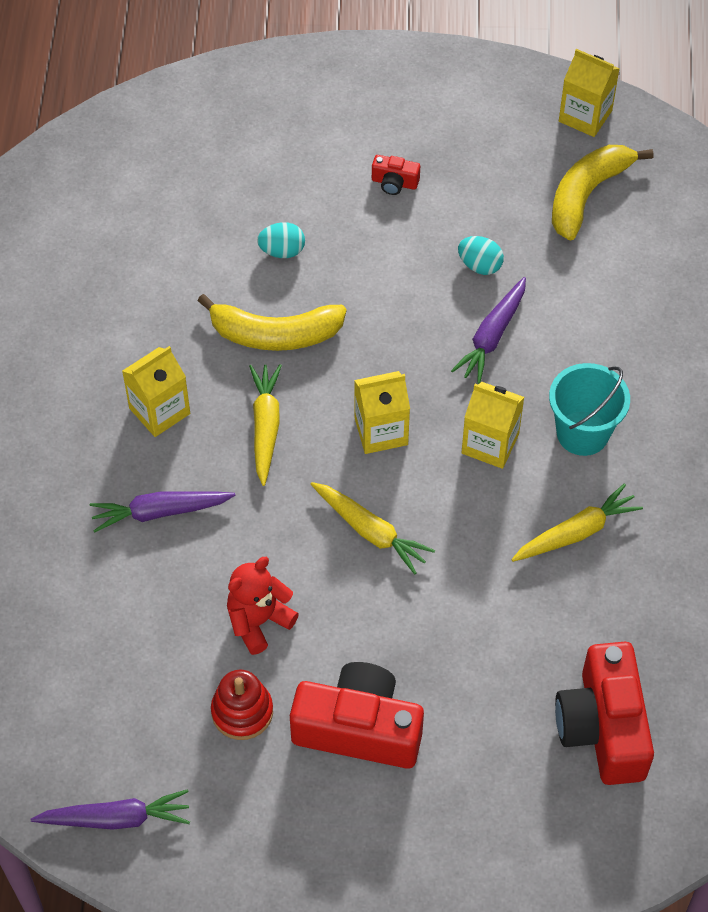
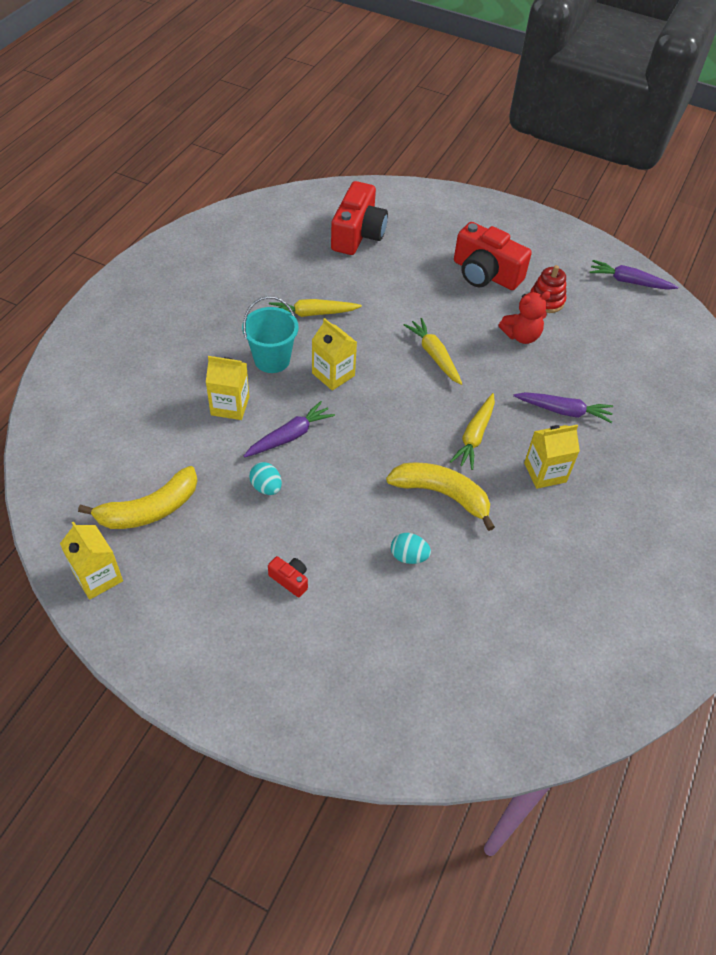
camera: 160 degrees left, 5 degrees down
yellow carton [354,371,410,454] -> yellow carton moved to [206,356,249,420]

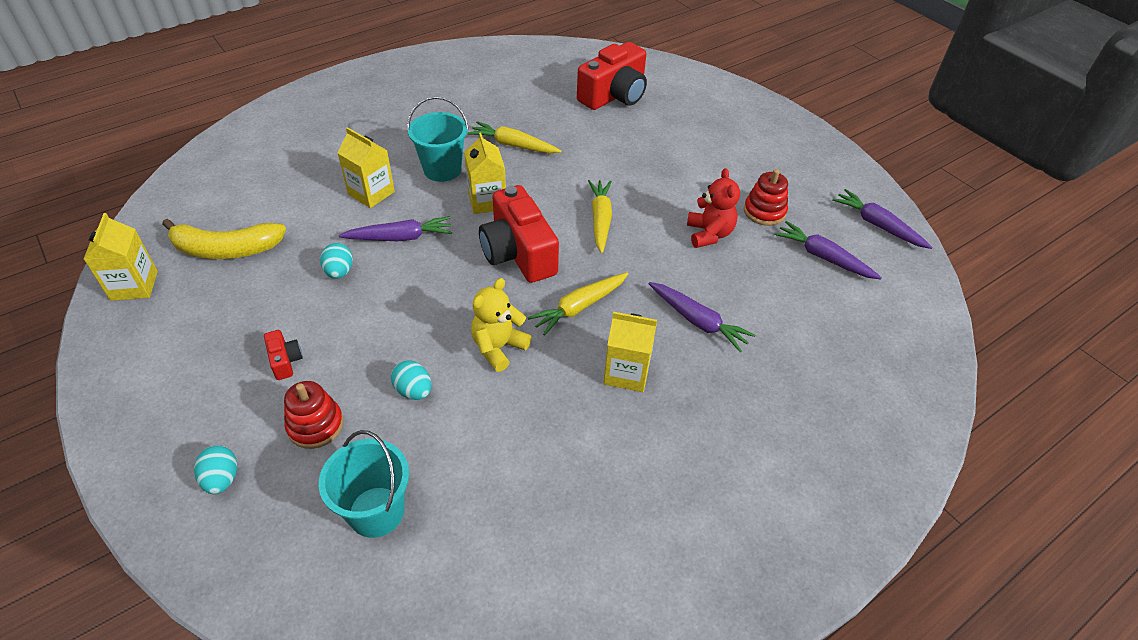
camera: 30 degrees right, 5 degrees down
yellow banana [386,462,495,531] -> yellow teddy bear [471,278,531,372]
red camera [454,222,532,290] -> red camera moved to [479,185,559,283]
red teddy bear [499,291,551,344] -> red teddy bear turned 105 degrees counterclockwise [687,168,740,248]
none -> turquoise egg [194,445,237,494]
none -> red stacking toy [284,381,344,449]
none -> turquoise bucket [319,430,409,538]
none -> purple carrot [774,221,882,280]

